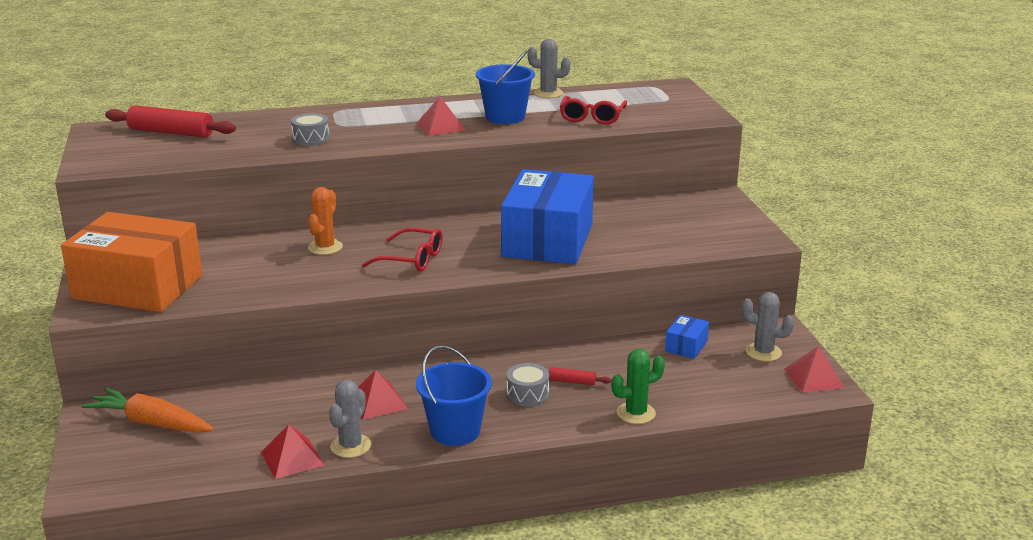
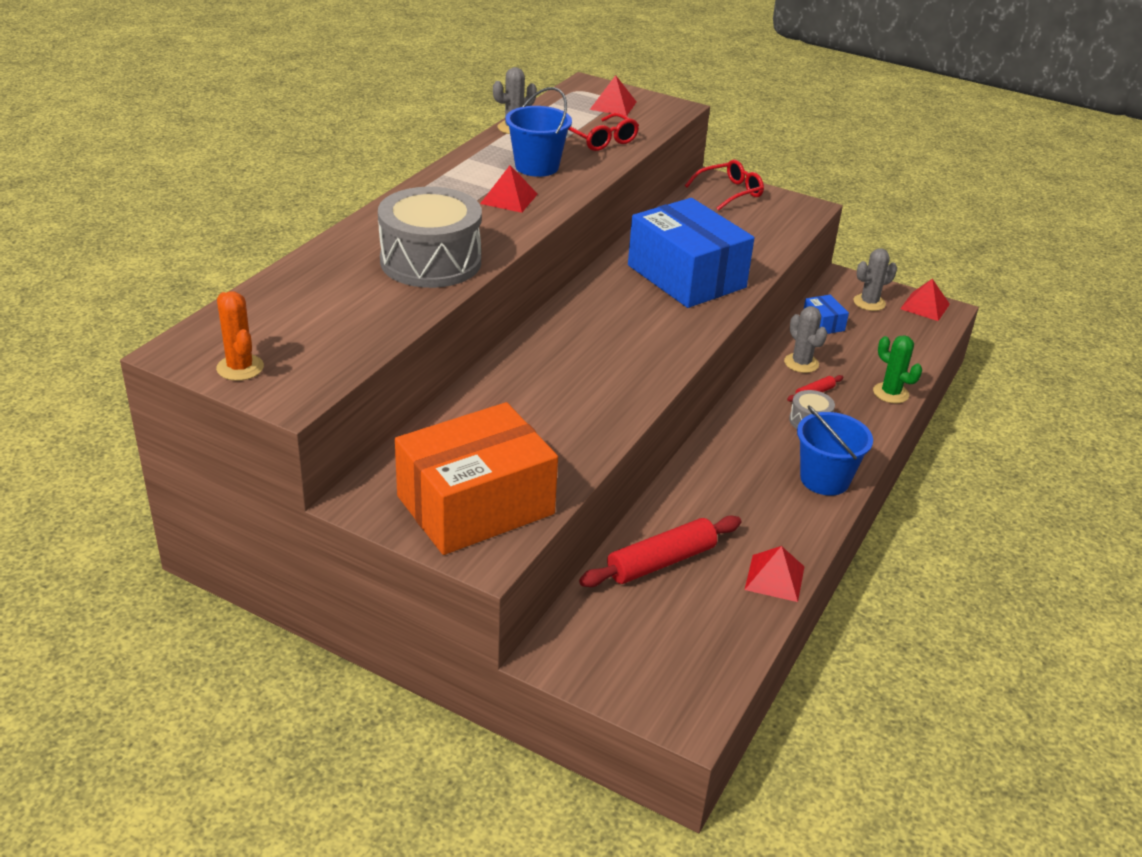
camera: 50 degrees left, 10 degrees up
orange carrot [81,387,214,433] -> none
red rolling pin [105,105,236,138] -> red rolling pin moved to [579,516,741,587]
grey drum [291,113,330,146] -> grey drum [378,187,482,288], size x2.25
orange cactus [308,187,343,255] -> orange cactus moved to [216,291,264,381]
grey cactus [329,380,371,458] -> grey cactus moved to [784,306,827,373]
red pyramid [358,370,408,420] -> red pyramid moved to [590,75,637,116]
red glasses [362,228,443,272] -> red glasses moved to [685,160,764,211]
green cactus [611,349,665,424] -> green cactus turned 60 degrees counterclockwise [873,335,922,403]

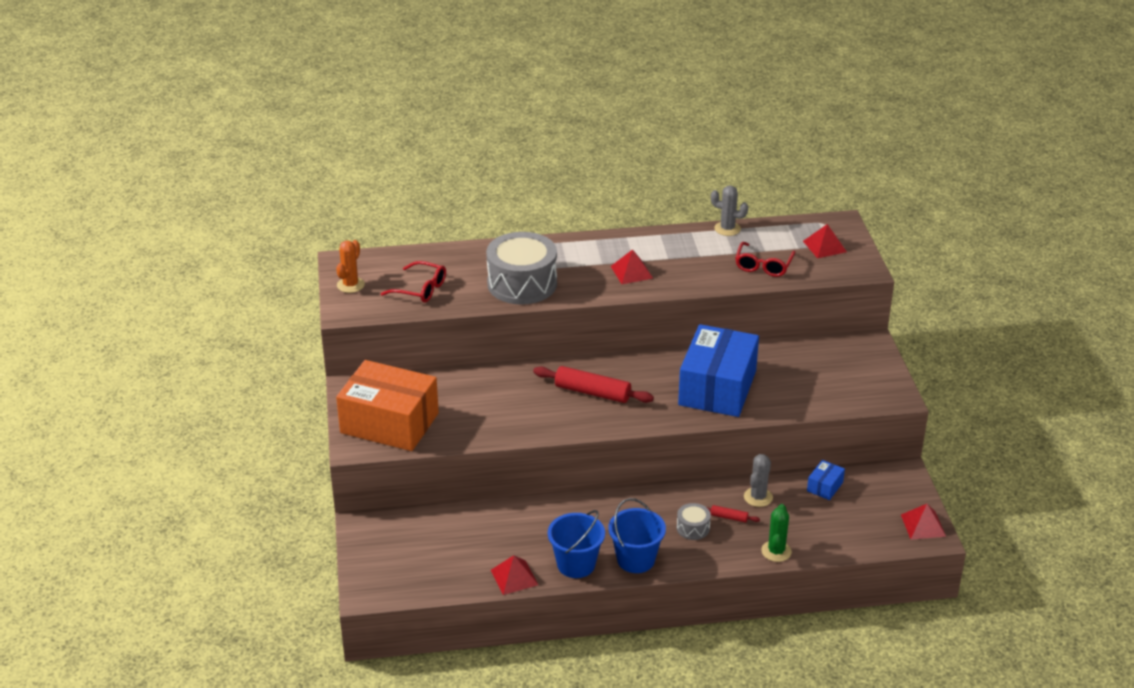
camera: 55 degrees right, 0 degrees up
blue bucket [506,87,572,177] -> blue bucket moved to [548,510,605,578]
red rolling pin [579,516,741,587] -> red rolling pin moved to [533,366,654,403]
red glasses [685,160,764,211] -> red glasses moved to [381,261,446,303]
grey cactus [854,248,897,311] -> none

